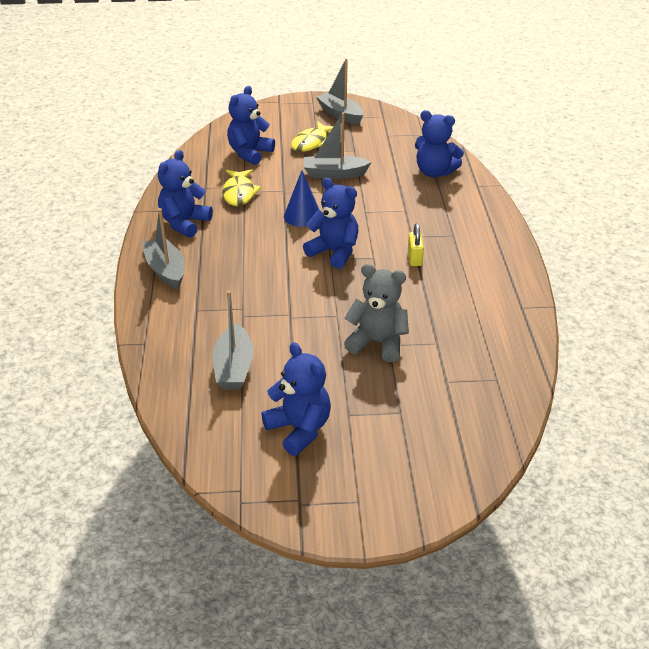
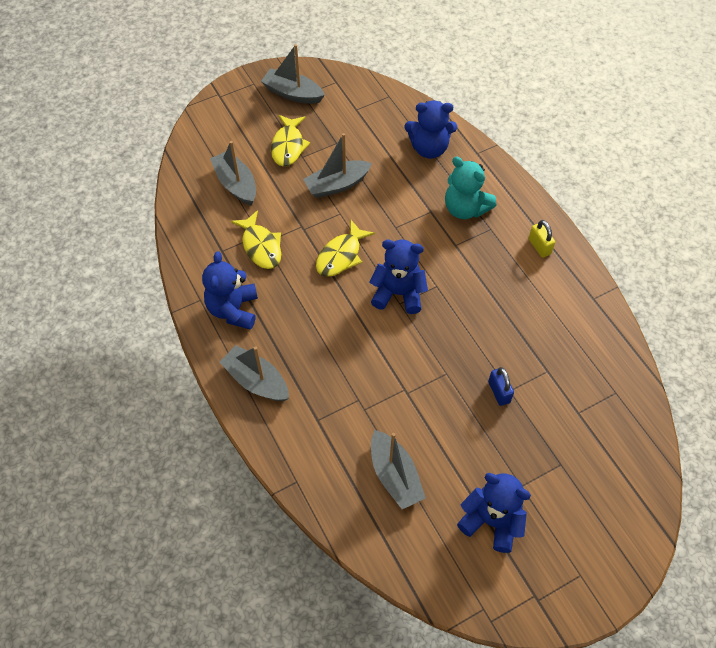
camera: 25 degrees left, 20 degrees up
blue teddy bear [227,86,275,165] -> grey boat [210,141,256,206]
blue cone [284,170,319,227] -> yellow fish [316,220,375,277]
grey teddy bear [344,264,409,362] -> blue padlock [488,367,514,406]
yellow padlock [408,223,424,266] -> yellow padlock moved to [529,220,555,258]
none -> turquoise teddy bear [445,157,496,219]

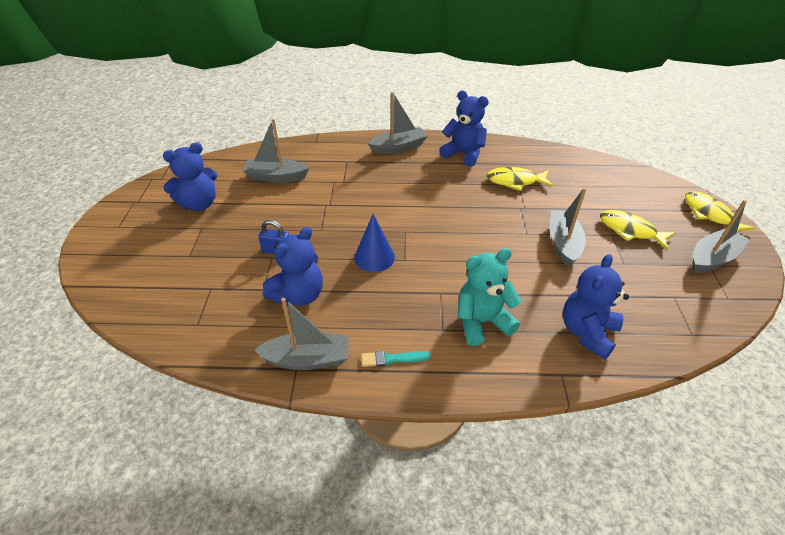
camera: 120 degrees right, 15 degrees down
grey boat [210,141,256,206] -> grey boat moved to [254,298,349,370]
yellow fish [316,220,375,277] -> yellow fish moved to [685,191,755,233]
blue teddy bear [369,240,428,314] -> blue teddy bear moved to [263,227,323,306]
yellow padlock [529,220,555,258] -> turquoise brush [361,351,431,367]
none -> blue cone [354,214,395,272]

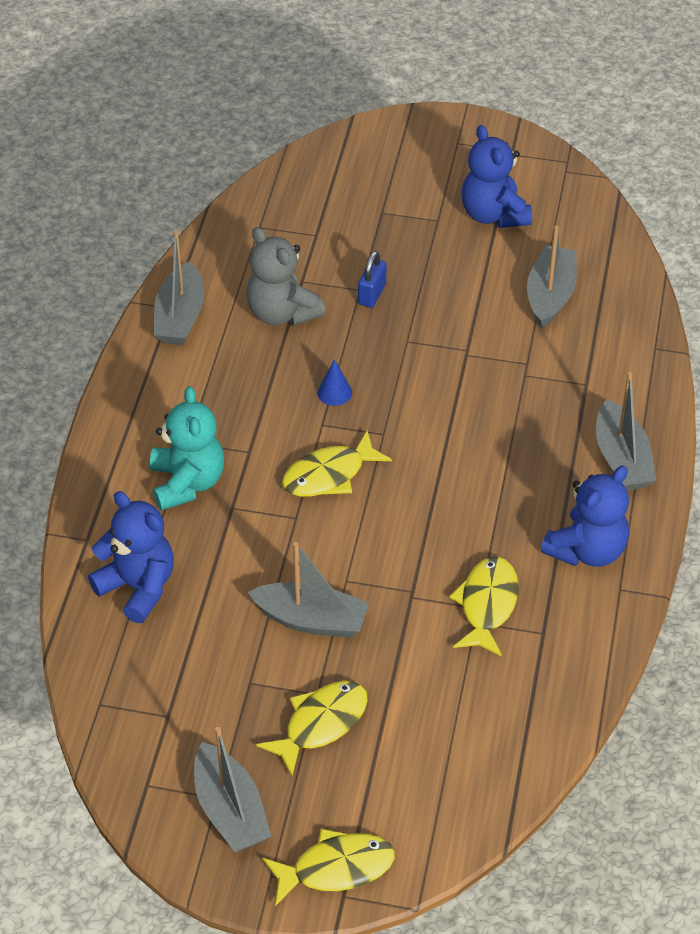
camera: 100 degrees right, 5 degrees up
blue teddy bear [263,227,323,306] -> grey teddy bear [246,227,325,326]
blue cone [354,214,395,272] -> blue cone [317,359,352,406], size x0.60
turquoise brush [361,351,431,367] -> none
none -> yellow fish [282,431,392,497]

